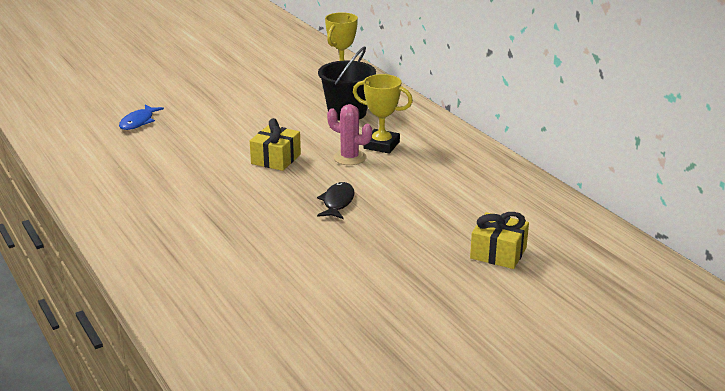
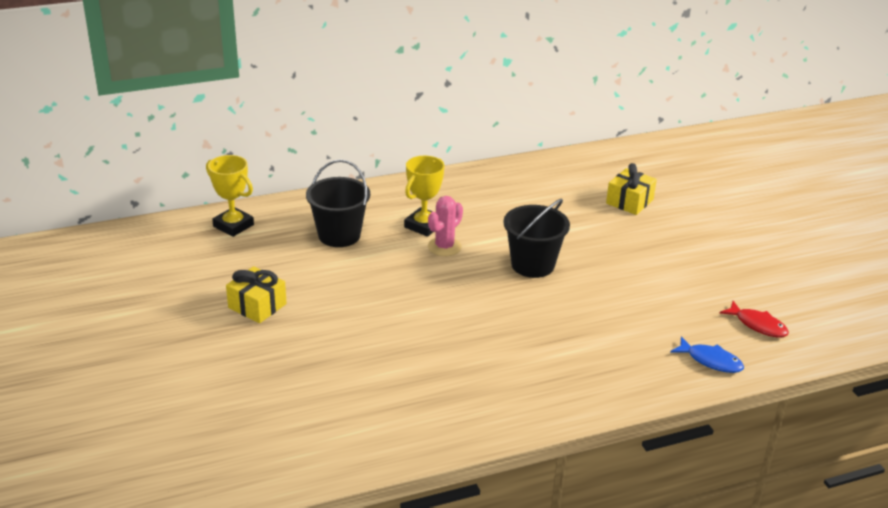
camera: 80 degrees left, 5 degrees up
blue fish [119,105,164,130] -> blue fish moved to [670,336,744,373]
yellow gift [250,118,301,171] -> yellow gift moved to [226,266,287,323]
black fish [317,182,354,219] -> black bucket [504,199,570,278]
none -> red fish [720,301,789,338]

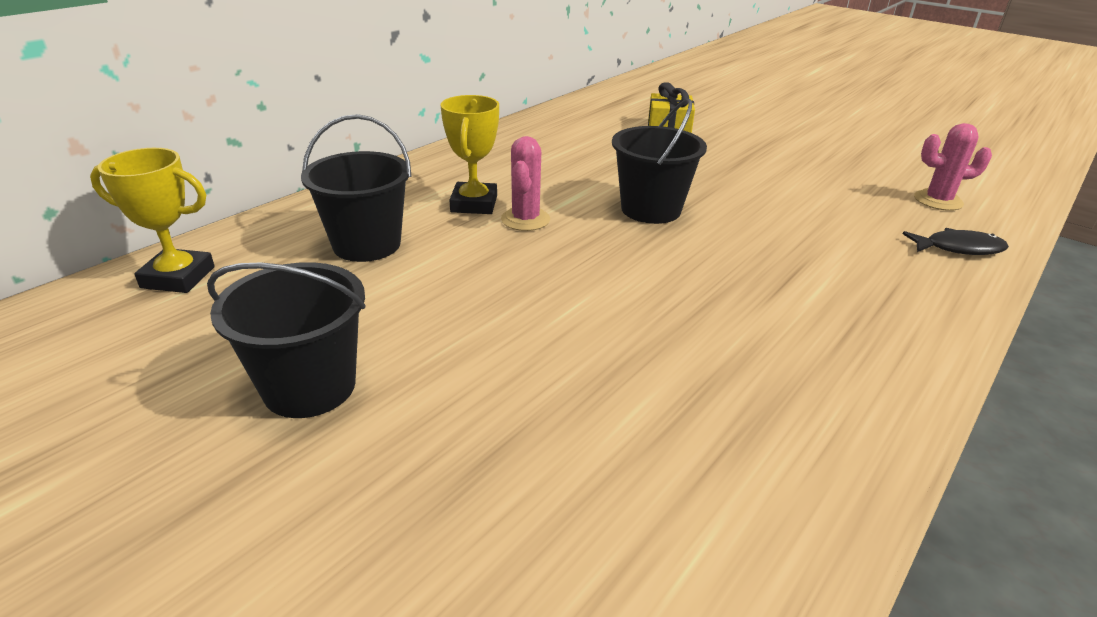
camera: 30 degrees left, 0 degrees up
yellow gift [226,266,287,323] -> black bucket [207,262,366,418]
blue fish [670,336,744,373] -> black fish [903,228,1009,255]
red fish [720,301,789,338] -> pink cactus [914,123,992,211]

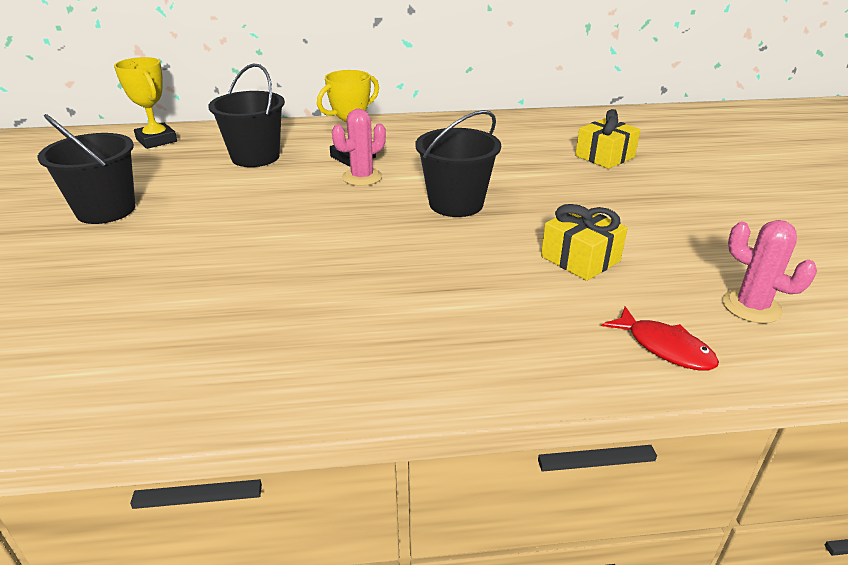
camera: 45 degrees right, 0 degrees up
black fish [903,228,1009,255] -> red fish [602,306,719,371]
none -> yellow gift [541,204,628,281]

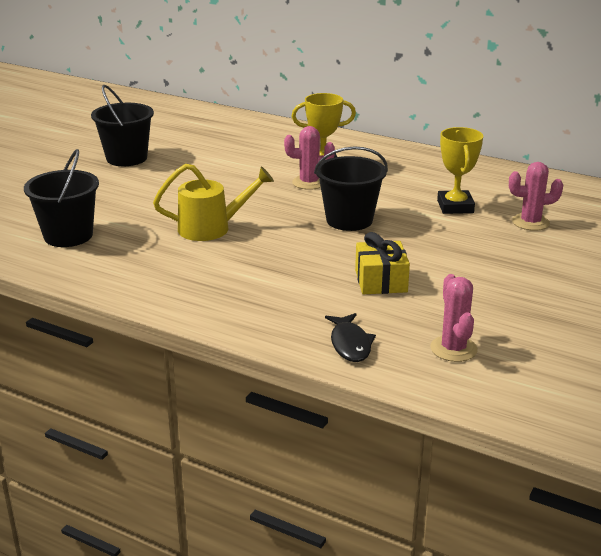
camera: 35 degrees right, 5 degrees down
yellow trophy [114,57,177,149] -> yellow trophy moved to [437,127,483,214]
black bucket [208,63,285,167] -> black bucket moved to [24,149,99,247]
yellow gift [575,109,641,169] -> pink cactus [509,162,563,231]
red fish [602,306,719,371] -> black fish [325,313,376,362]
none -> yellow watering can [153,164,274,241]

